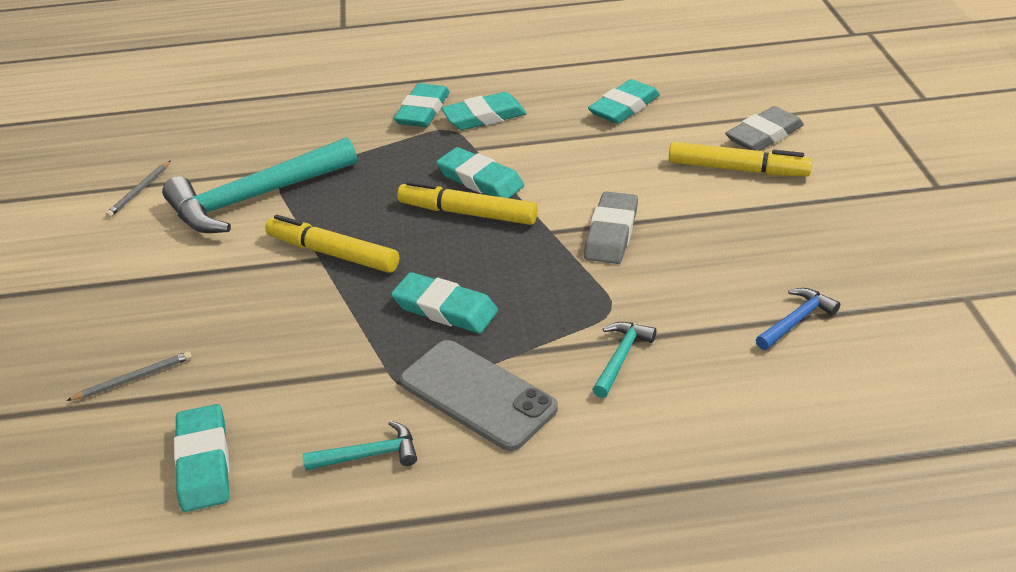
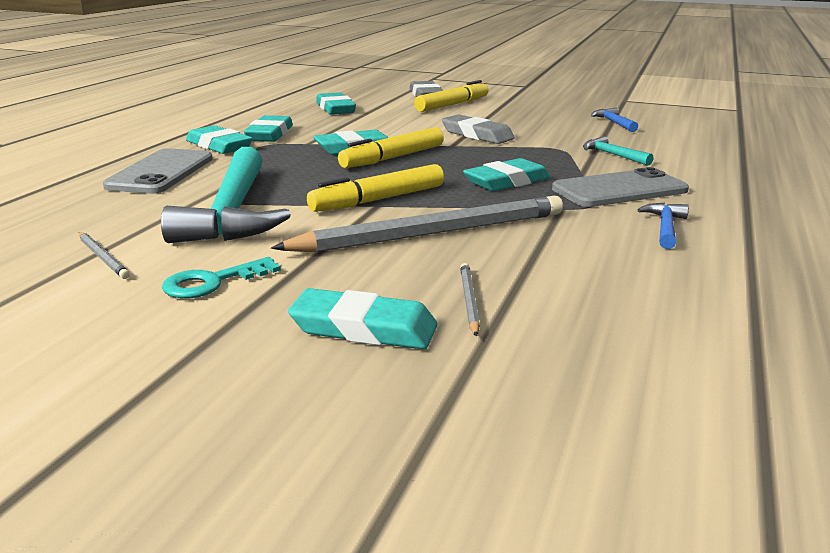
camera: 65 degrees left, 15 degrees down
turquoise eraser [174,404,229,512] -> turquoise eraser moved to [288,288,438,349]
turquoise hammer [303,421,417,471] -> blue hammer [637,203,689,249]
none -> grey phone [103,148,213,194]
none -> turquoise key [162,257,281,298]
none -> grey pencil [271,196,563,252]

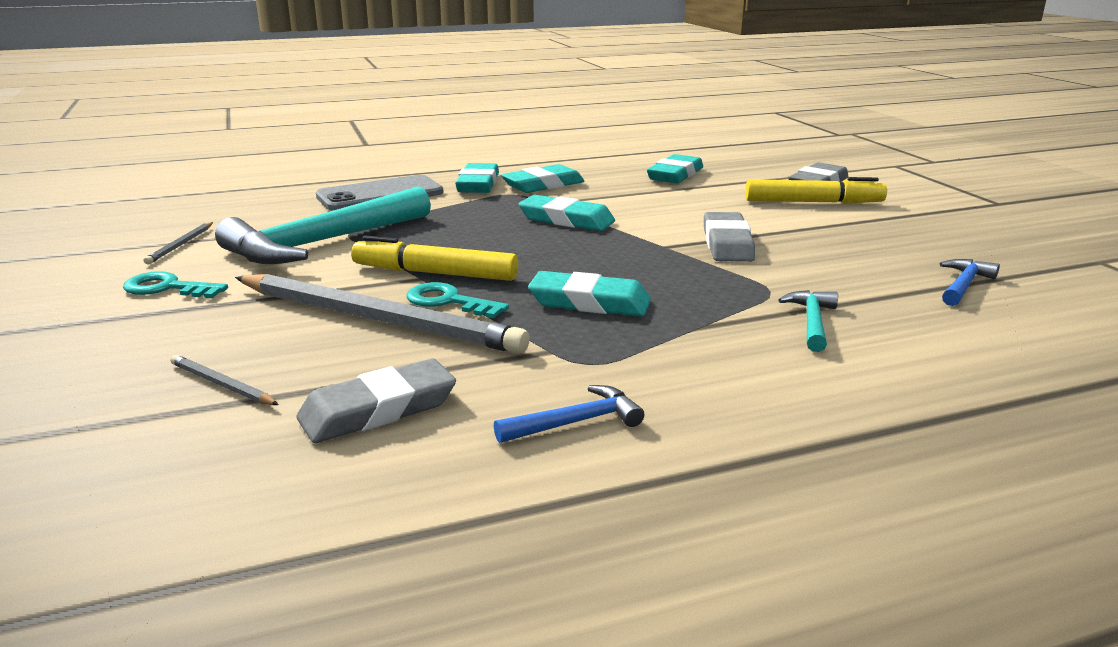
camera: 50 degrees right, 0 degrees up
turquoise eraser [288,288,438,349] -> none
yellow marker [338,127,444,168] -> none
grey pencil [460,263,480,337] -> grey pencil turned 105 degrees counterclockwise [170,355,279,405]
grey phone [552,167,689,207] -> none
none -> grey eraser [296,358,456,443]
none -> turquoise key [407,282,509,319]

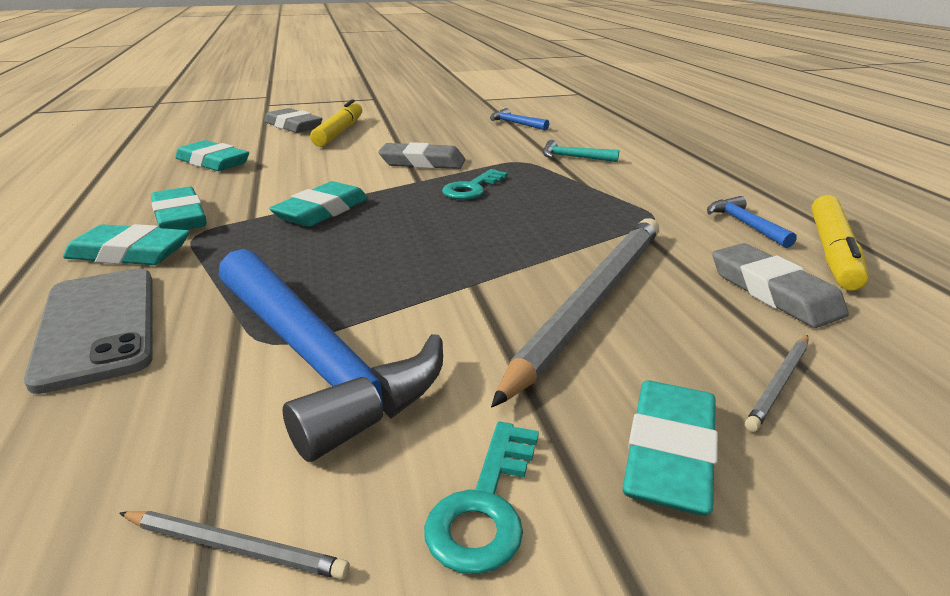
camera: 85 degrees left, 5 degrees up
turquoise hammer [215,187,431,264] -> blue hammer [218,249,443,462]
yellow marker [351,236,518,281] -> yellow marker moved to [811,195,869,291]
turquoise key [407,282,509,319] -> turquoise key moved to [442,169,508,200]
turquoise eraser [528,271,651,317] -> turquoise eraser moved to [622,380,718,516]

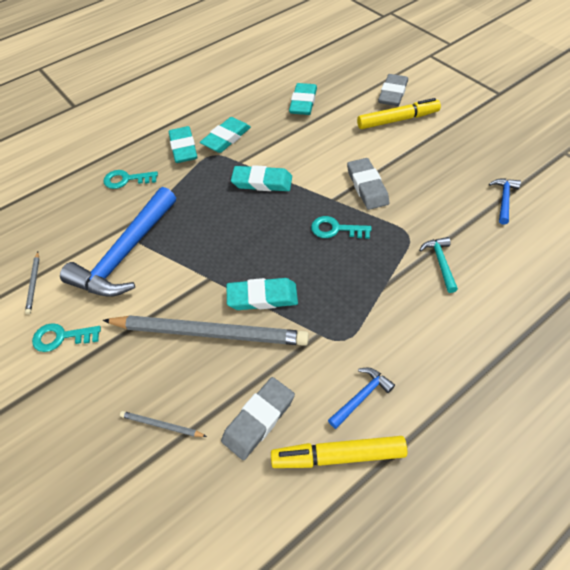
camera: 70 degrees right, 25 degrees up
grey phone [24,269,153,394] -> turquoise key [104,170,158,189]
turquoise eraser [622,380,718,516] -> turquoise eraser moved to [227,278,298,310]

